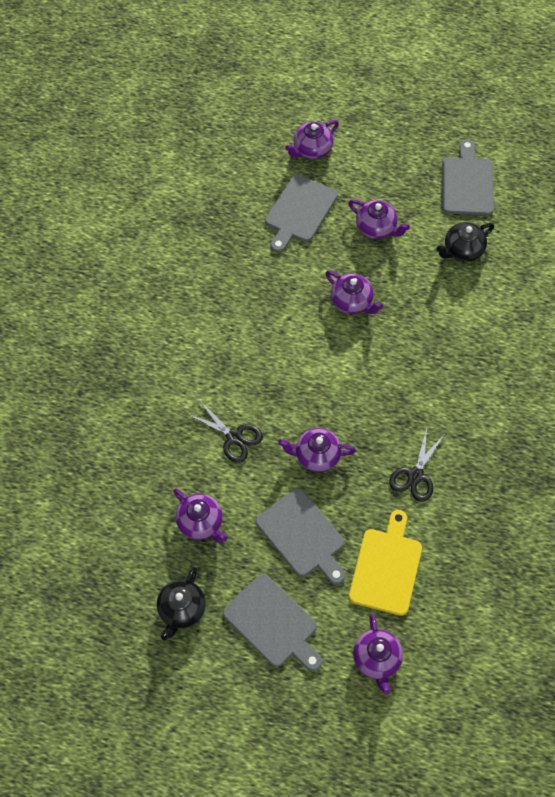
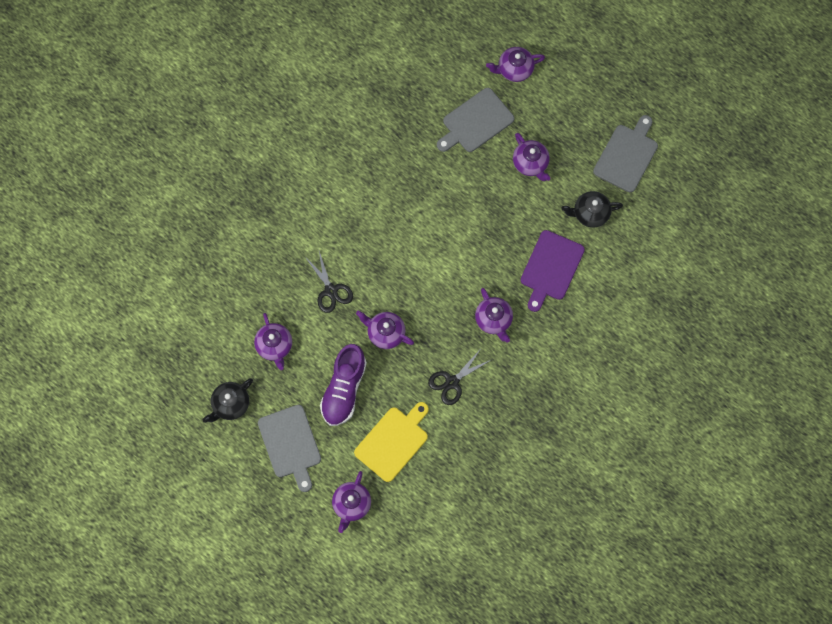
camera: 25 degrees right, 10 degrees up
grey cutting board [256,488,346,585] -> purple shoe [320,344,367,426]
purple teapot [325,270,383,314] -> purple teapot moved to [475,288,513,343]
none -> purple cutting board [521,230,585,312]

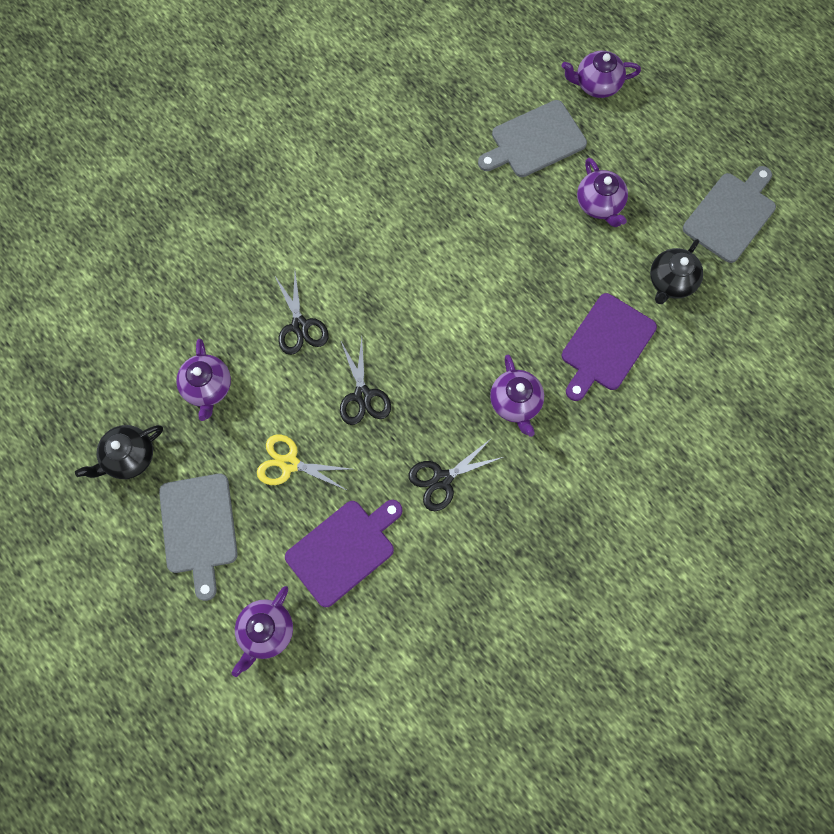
camera: 10 degrees right, 0 degrees up
purple shoe [320,344,367,426] -> yellow scissors [257,434,351,491]
yellow cutting board [354,402,429,482] -> purple cutting board [285,500,403,607]
purple teapot [356,310,414,349] -> black scissors [340,338,391,425]
black teapot [561,191,623,228] -> black teapot turned 60 degrees counterclockwise [650,239,703,304]

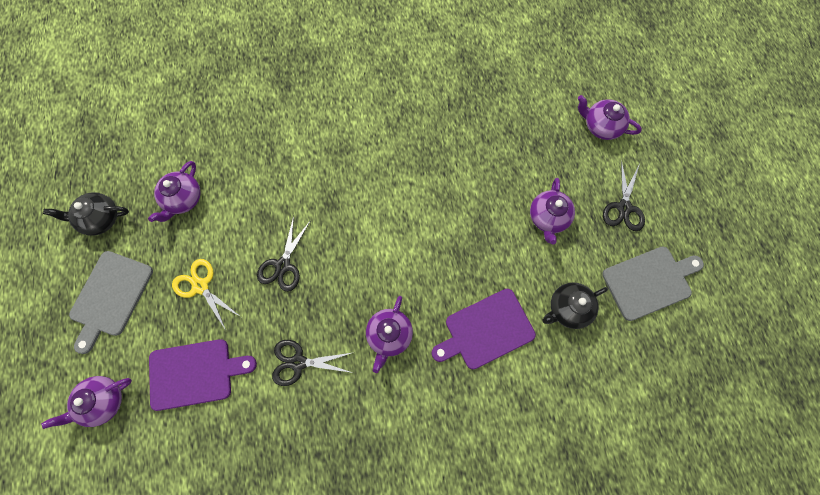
camera: 30 degrees right, 0 degrees up
black scissors [275,272,329,355] -> black scissors moved to [603,160,645,231]
grey cutting board [478,100,587,177] -> none

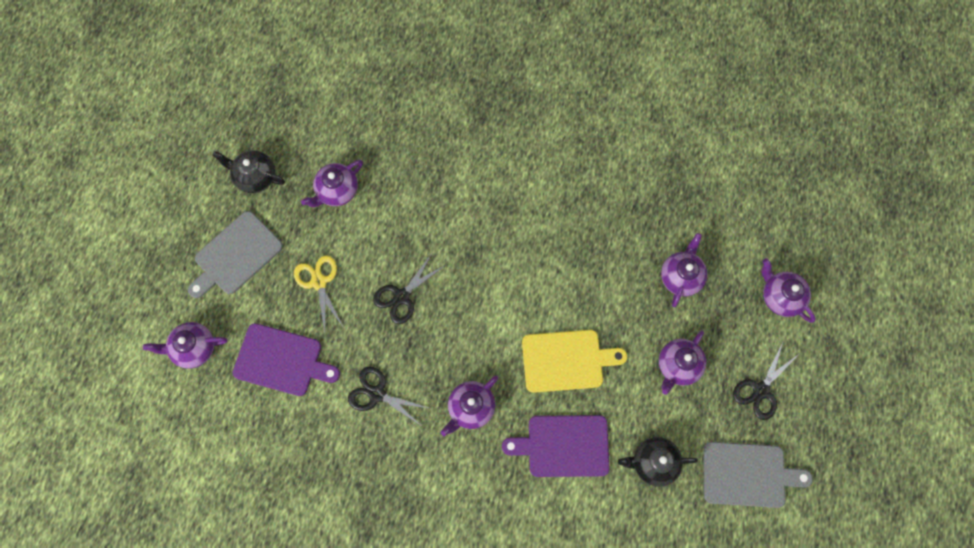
camera: 25 degrees right, 0 degrees up
none -> yellow cutting board [522,330,627,393]
none -> purple teapot [661,233,707,307]

